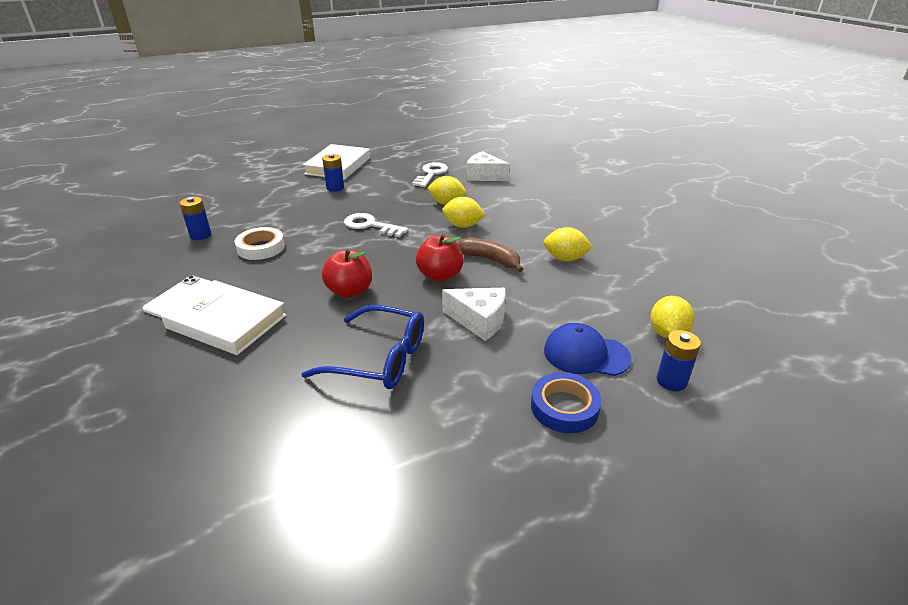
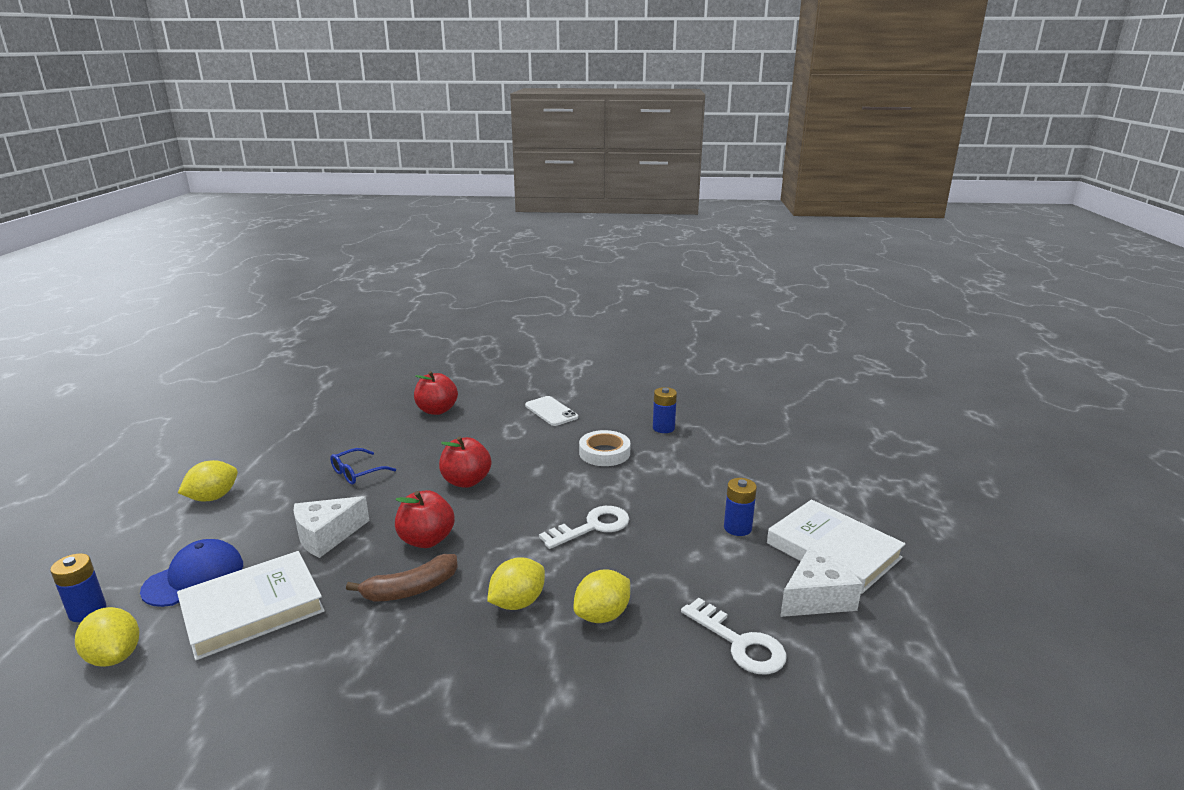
camera: 120 degrees right, 10 degrees down
white book [161,280,286,355] -> white book moved to [177,551,325,660]
blue glasses [302,305,424,389] -> blue glasses [330,448,396,484], size x0.57
white cheese [467,151,510,181] -> white cheese moved to [780,547,862,617]
blue tape [531,372,602,433] -> none
yellow lemon [543,227,593,261] -> yellow lemon moved to [178,460,238,501]
none -> red apple [414,371,458,415]

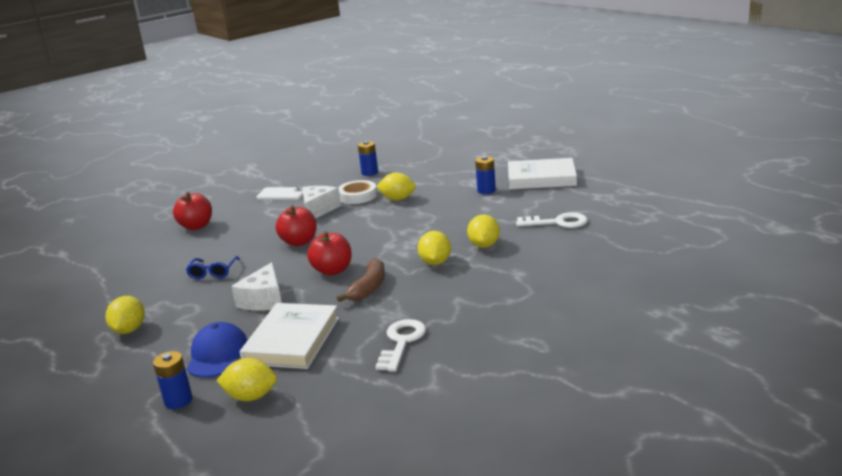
camera: 40 degrees left, 0 degrees up
white key [539,506,629,549] -> white key moved to [375,319,426,372]
white cheese [780,547,862,617] -> white cheese moved to [302,186,341,219]
none -> yellow lemon [376,173,416,201]

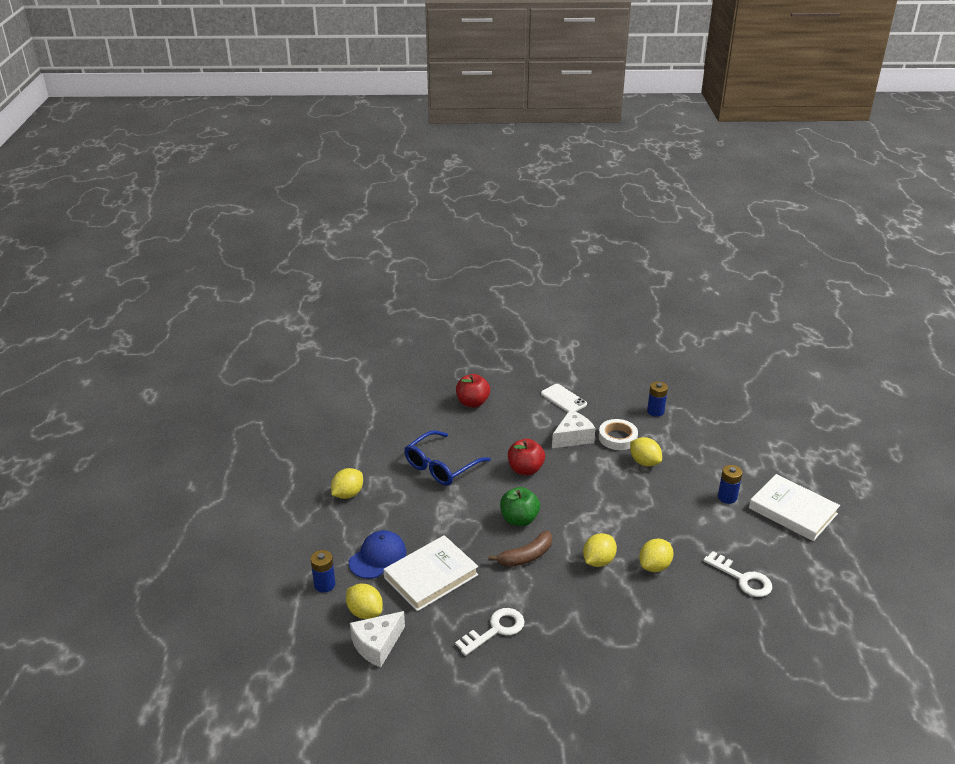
camera: 35 degrees right, 10 degrees up
blue glasses [186,256,240,279] -> blue glasses [404,430,491,486], size x1.75
white cheese [231,262,282,311] -> white cheese moved to [350,611,405,668]
red apple [307,231,352,276] -> green apple [500,487,540,526]

